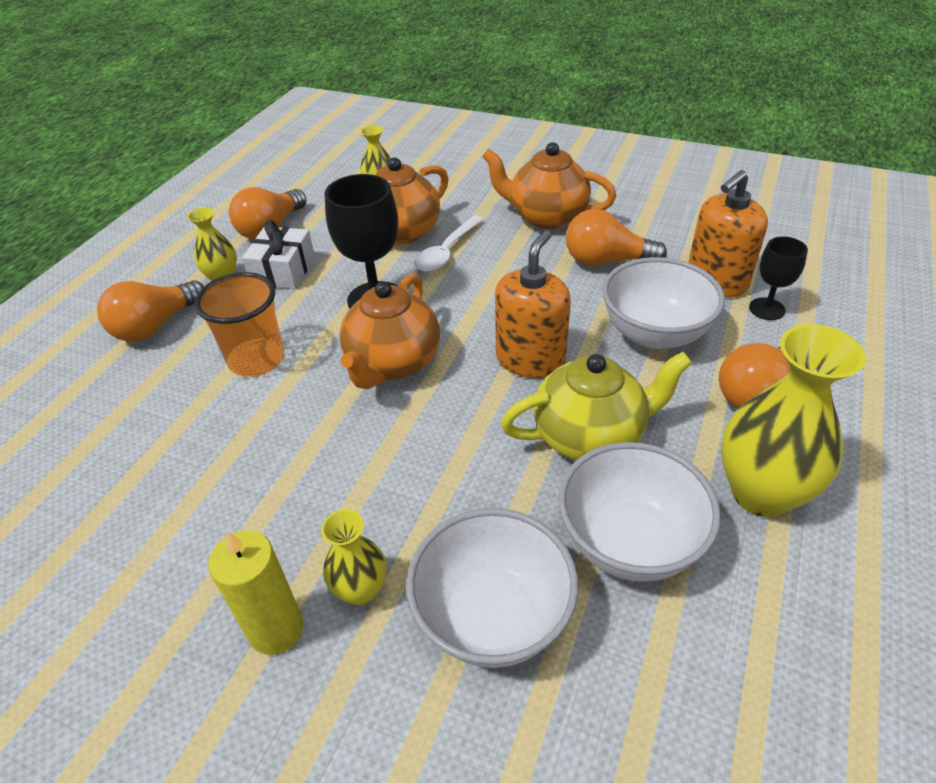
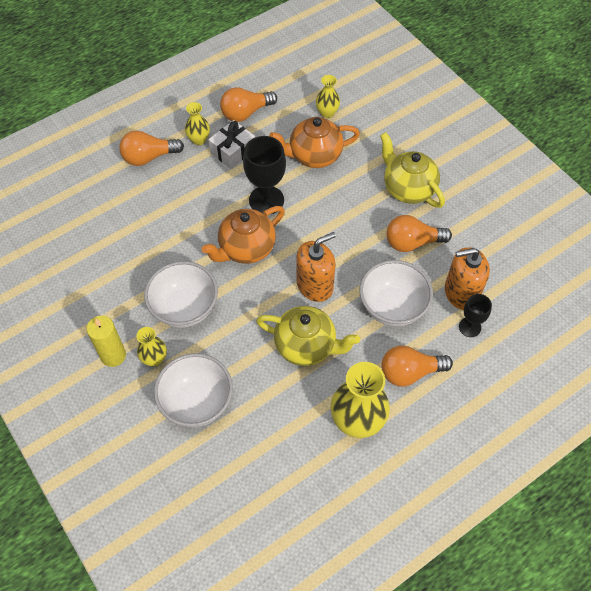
camera: 30 degrees right, 15 degrees up
orange cup [194,272,284,377] -> none
white spoon [415,215,484,272] -> none
orange teapot [482,142,617,229] -> yellow teapot [380,132,445,208]
white bowl [558,442,721,582] -> white bowl moved to [144,261,218,328]
orange light bulb [566,209,667,266] -> orange light bulb turned 45 degrees counterclockwise [386,215,452,252]

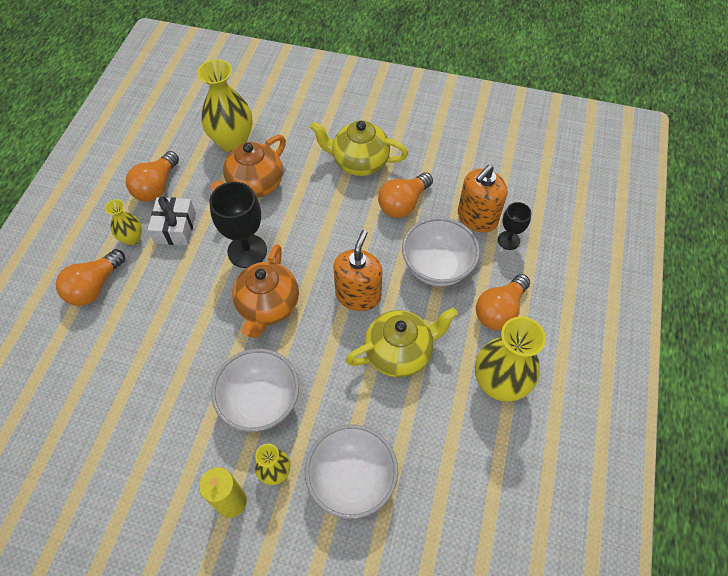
camera: 40 degrees left, 0 degrees up
yellow vase [316,75,340,118] -> yellow vase [198,59,253,152], size x1.87

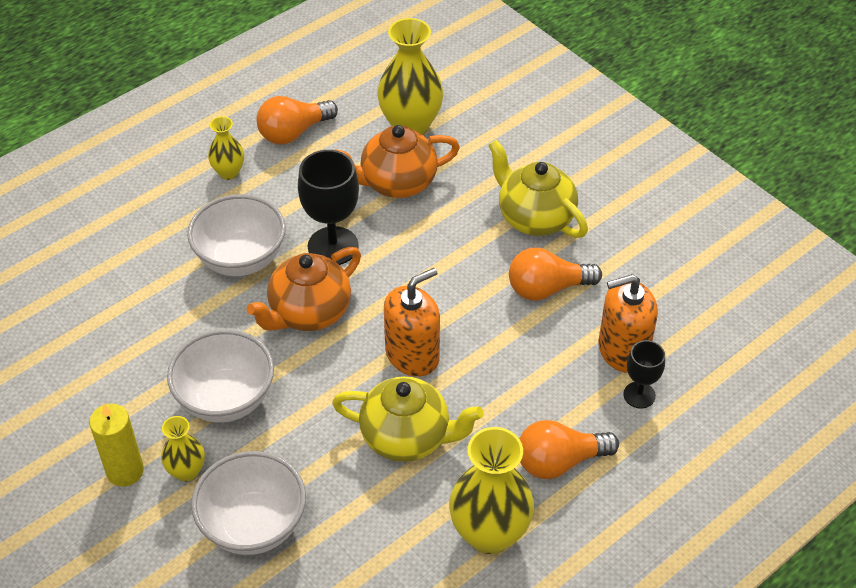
camera: 35 degrees right, 10 degrees down
orange light bulb [56,249,125,306] -> none
white gift [148,196,196,245] -> none
white bowl [402,217,480,286] -> white bowl moved to [187,194,286,276]

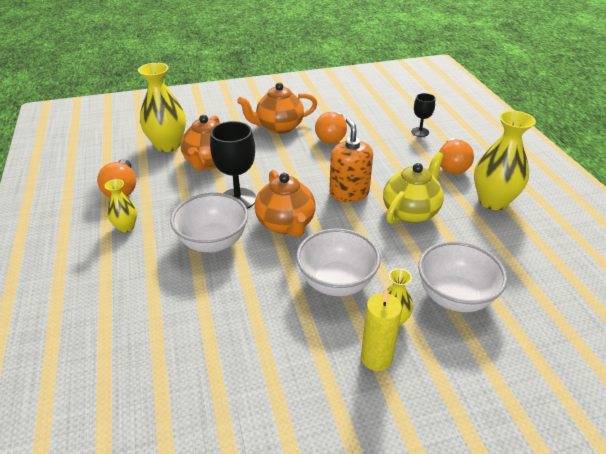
camera: 65 degrees left, 10 degrees down
yellow teapot [489,140,588,238] -> orange teapot [237,83,317,134]
orange soap dispenser [598,274,658,373] -> none

